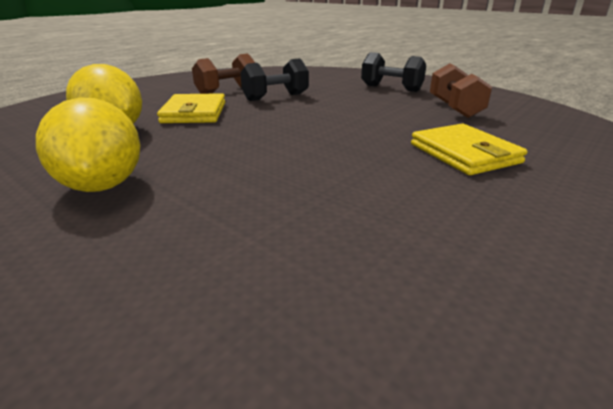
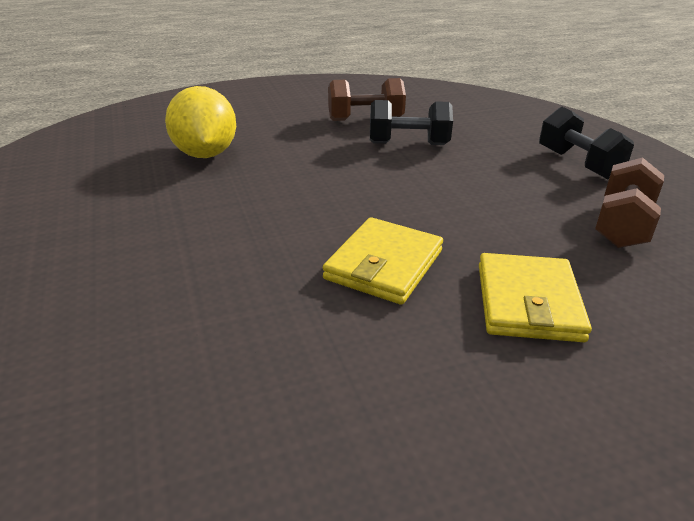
camera: 30 degrees right, 5 degrees up
yellow lemon [36,97,140,192] -> none
yellow wallet [157,93,225,123] -> yellow wallet moved to [323,217,443,305]

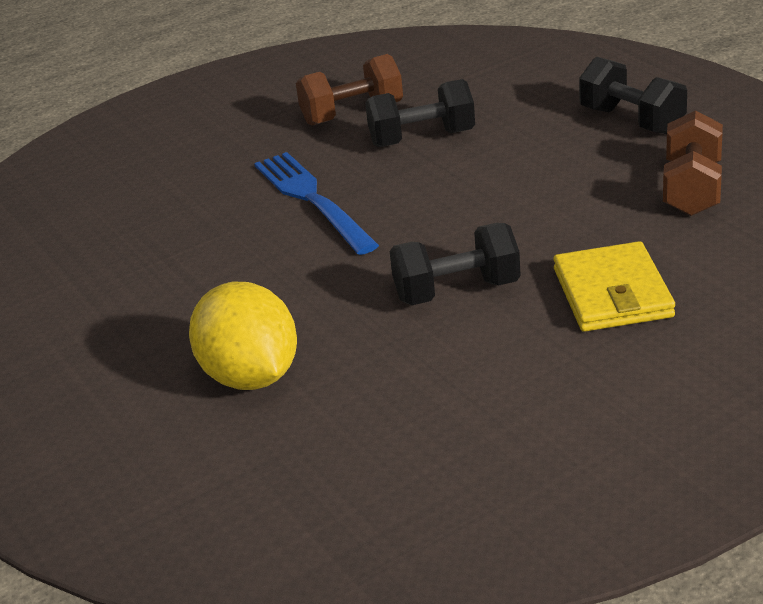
camera: 10 degrees left, 0 degrees up
yellow lemon [165,86,236,158] -> yellow lemon moved to [189,282,297,390]
yellow wallet [323,217,443,305] -> black dumbbell [390,223,521,305]
none -> blue fork [254,152,379,255]

